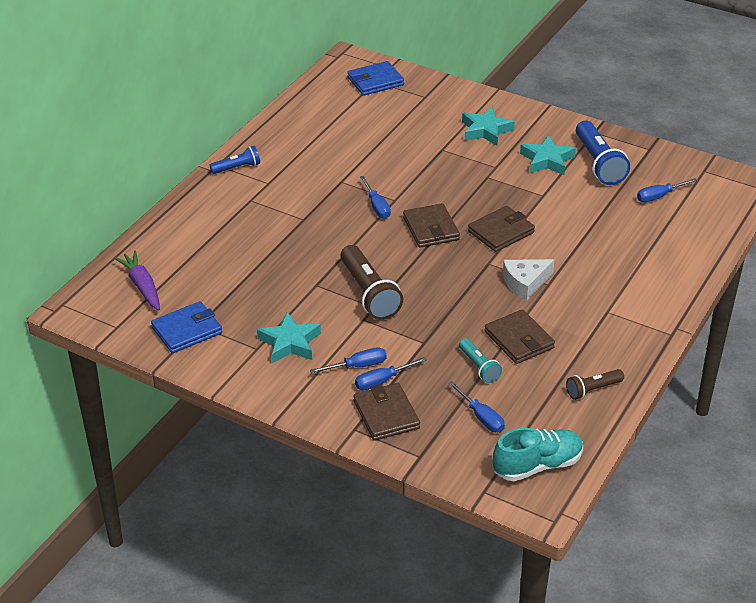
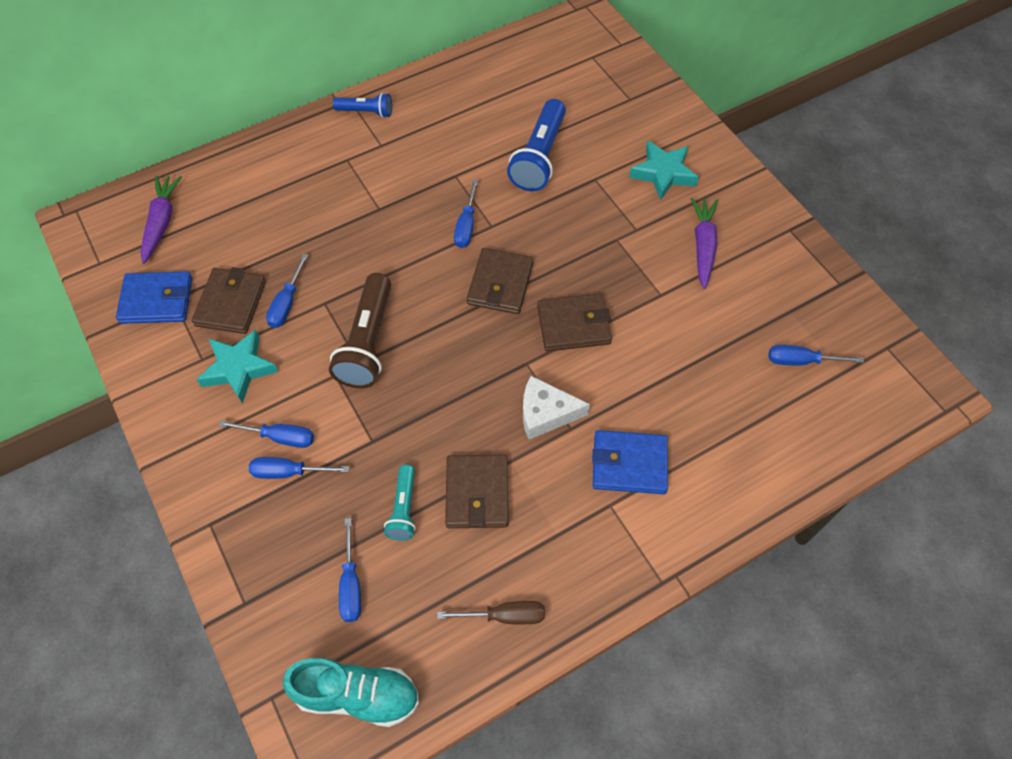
camera: 30 degrees right, 20 degrees up
blue wallet [347,61,404,96] -> blue wallet moved to [592,430,668,494]
brown wallet [353,383,420,441] -> brown wallet moved to [192,267,266,334]
turquoise star [520,135,576,175] -> purple carrot [691,198,718,289]
brown flashlight [566,369,624,400] -> brown screwdriver [437,601,545,624]
blue flashlight [576,121,630,185] -> blue flashlight moved to [507,99,566,191]
none -> blue screwdriver [266,254,308,328]

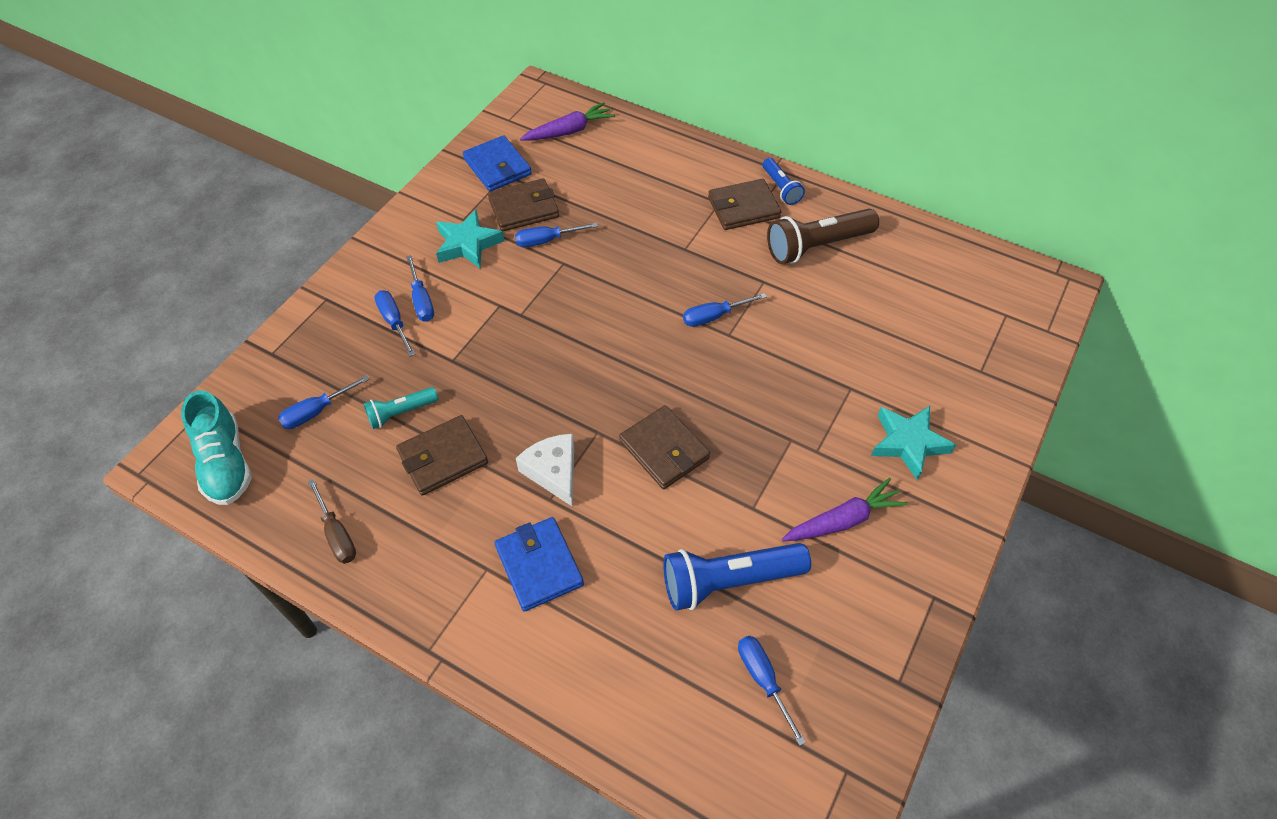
camera: 60 degrees right, 5 degrees down
brown flashlight [329,273,391,388] -> brown flashlight moved to [767,209,879,264]
brown wallet [467,248,533,314] -> brown wallet moved to [708,179,781,230]
blue flashlight [507,99,566,191] -> blue flashlight moved to [663,543,811,611]

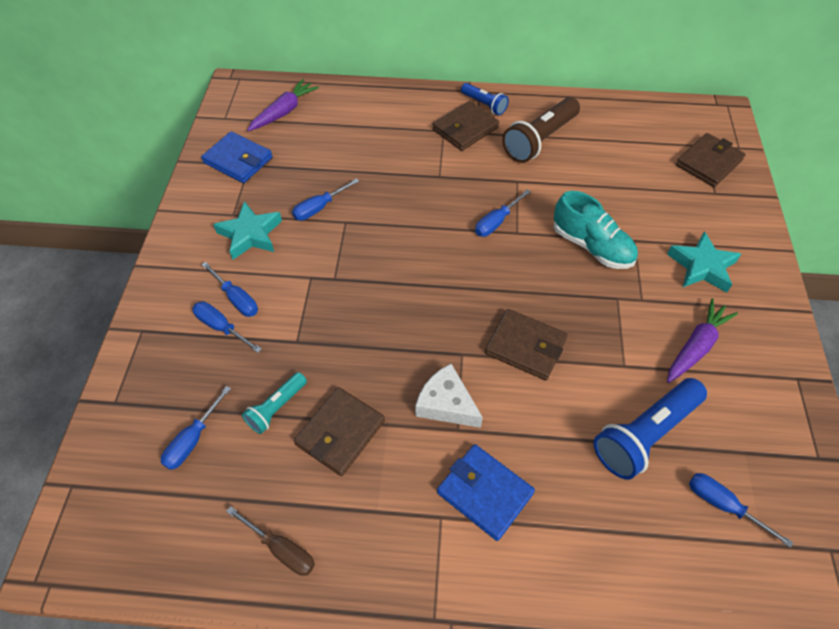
camera: 25 degrees left, 0 degrees up
turquoise shoe [181,390,252,505] -> turquoise shoe moved to [553,191,638,269]
brown wallet [488,178,559,231] -> brown wallet moved to [676,133,746,187]

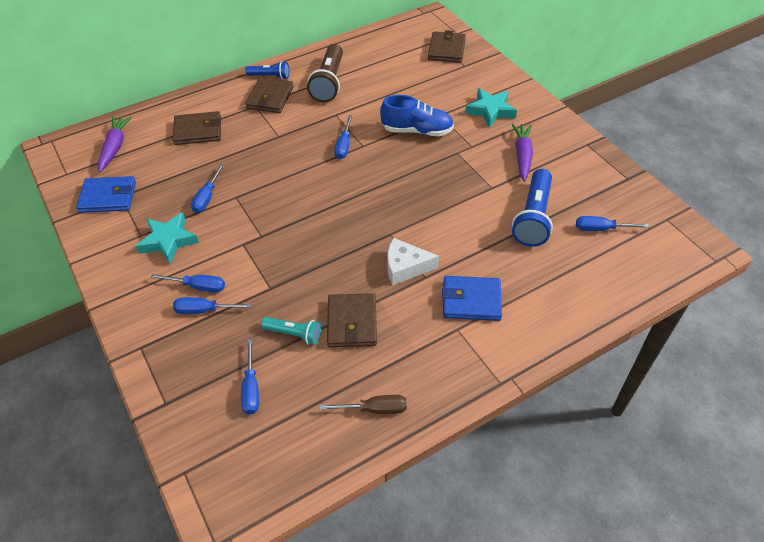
camera: 35 degrees left, 5 degrees down
turquoise flashlight [242,372,307,434] -> turquoise flashlight turned 75 degrees counterclockwise [261,317,321,345]
brown wallet [485,309,568,380] -> brown wallet moved to [173,111,221,145]
turquoise shoe [553,191,638,269] -> blue shoe [380,95,454,136]

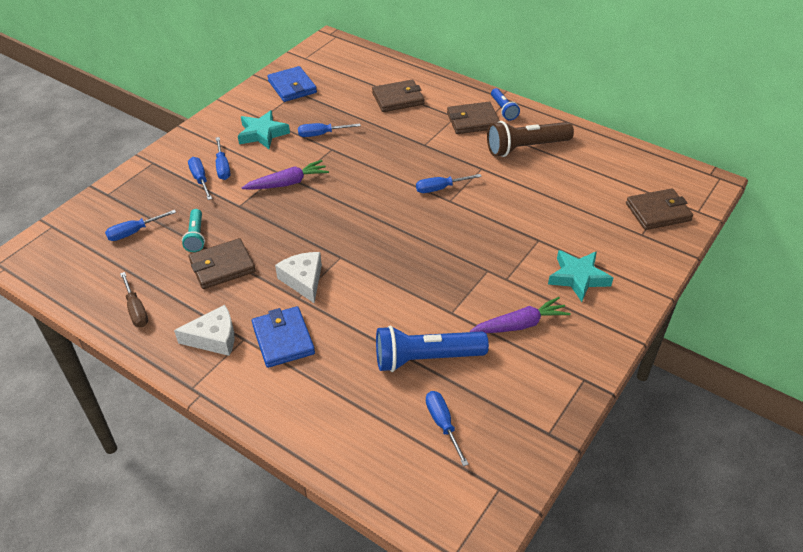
camera: 65 degrees right, 5 degrees down
purple carrot [98,116,132,172] -> purple carrot moved to [242,160,329,190]
brown wallet [173,111,221,145] -> brown wallet turned 75 degrees counterclockwise [372,80,425,112]
blue shoe [380,95,454,136] -> none
none -> white cheese [174,305,235,356]

